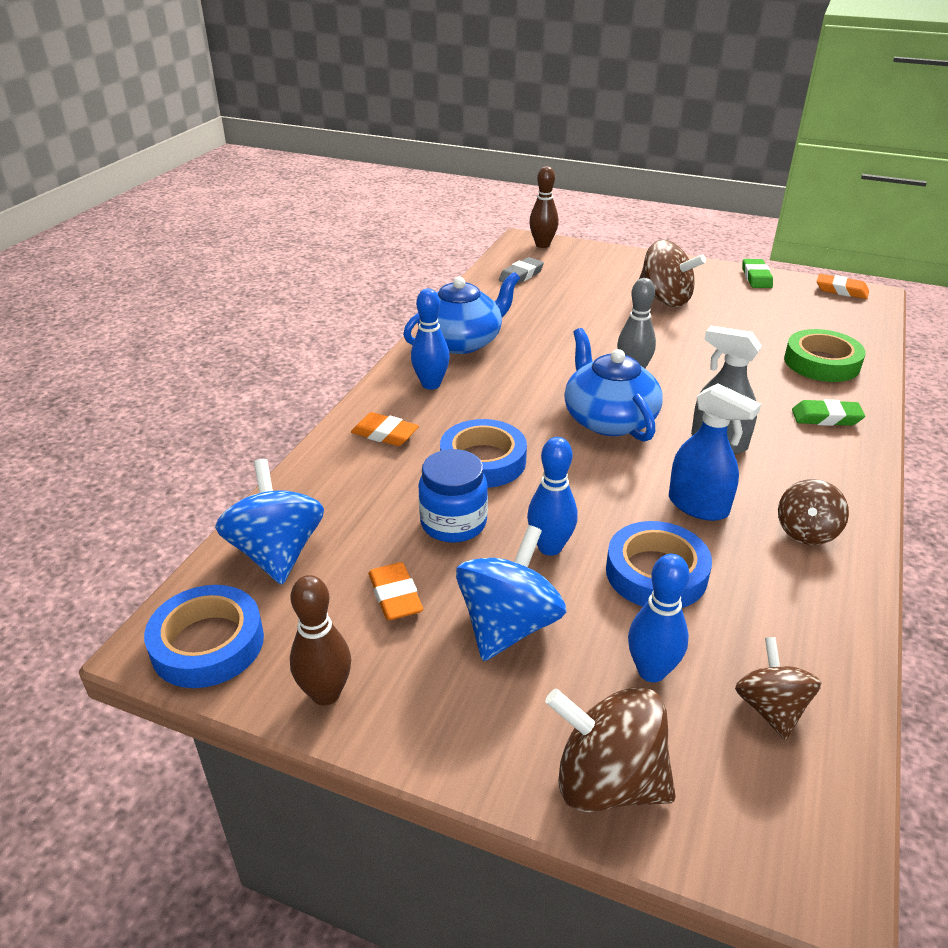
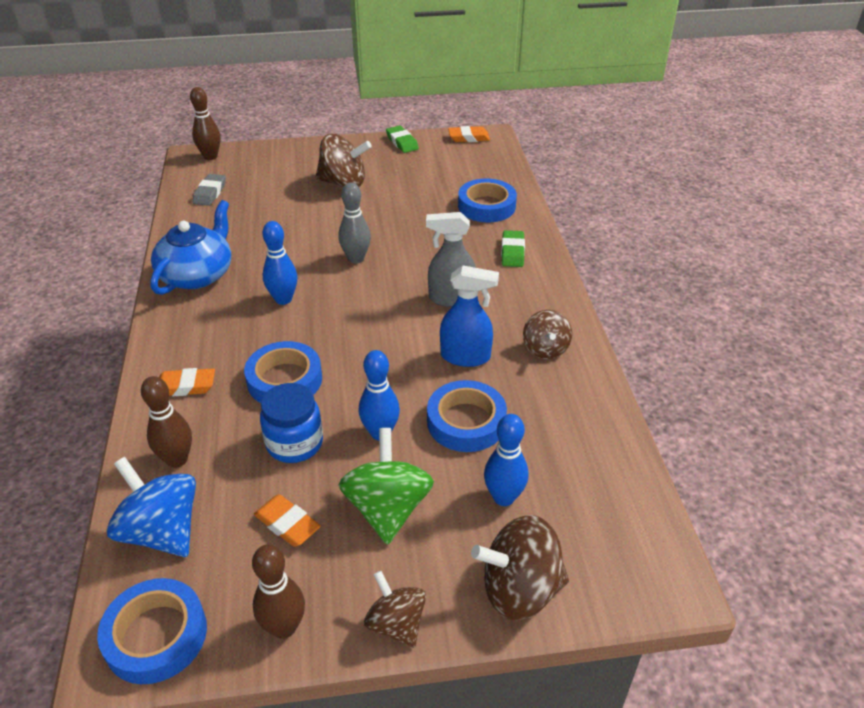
camera: 30 degrees left, 5 degrees up
blue bowling pin [411,288,450,390] -> blue bowling pin moved to [262,221,298,305]
blue spinning top [456,525,566,661] -> green spinning top [338,428,434,545]
blue teapot [564,328,663,442] -> none
brown spinning top [735,637,821,740] -> brown spinning top moved to [364,571,426,648]
green tape [784,329,866,382] -> blue tape [458,179,517,222]
green eraser [792,399,865,426] -> green eraser turned 60 degrees counterclockwise [501,230,525,267]
none -> brown bowling pin [141,376,192,468]

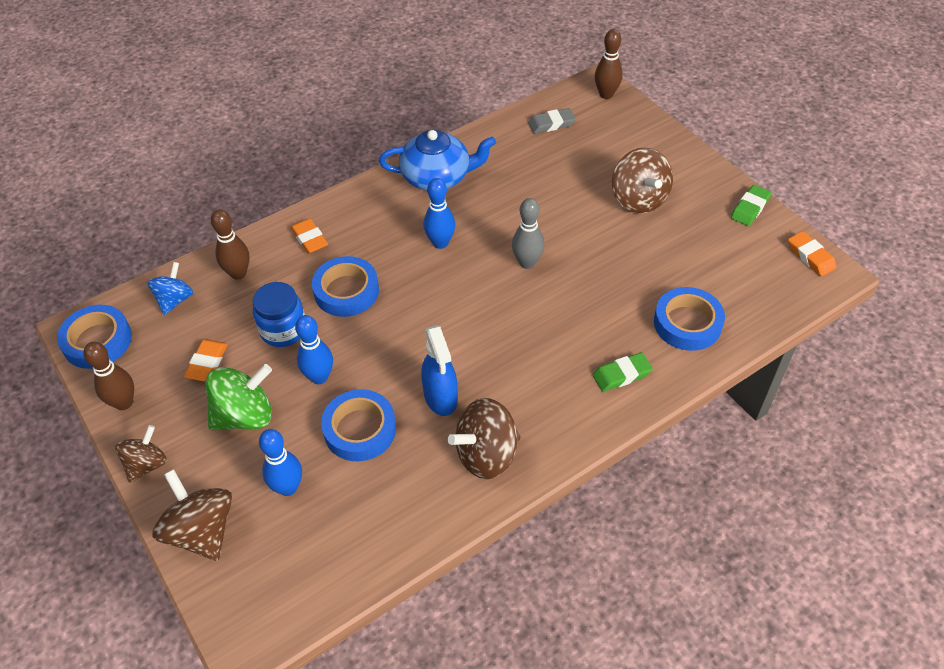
camera: 65 degrees right, 10 degrees up
blue spinning top [107,457,196,557] -> blue spinning top [147,262,193,315], size x0.64
grey spray bottle [426,212,476,307] -> none
brown spinning top [523,310,572,359] -> brown spinning top [448,398,521,479], size x1.56

